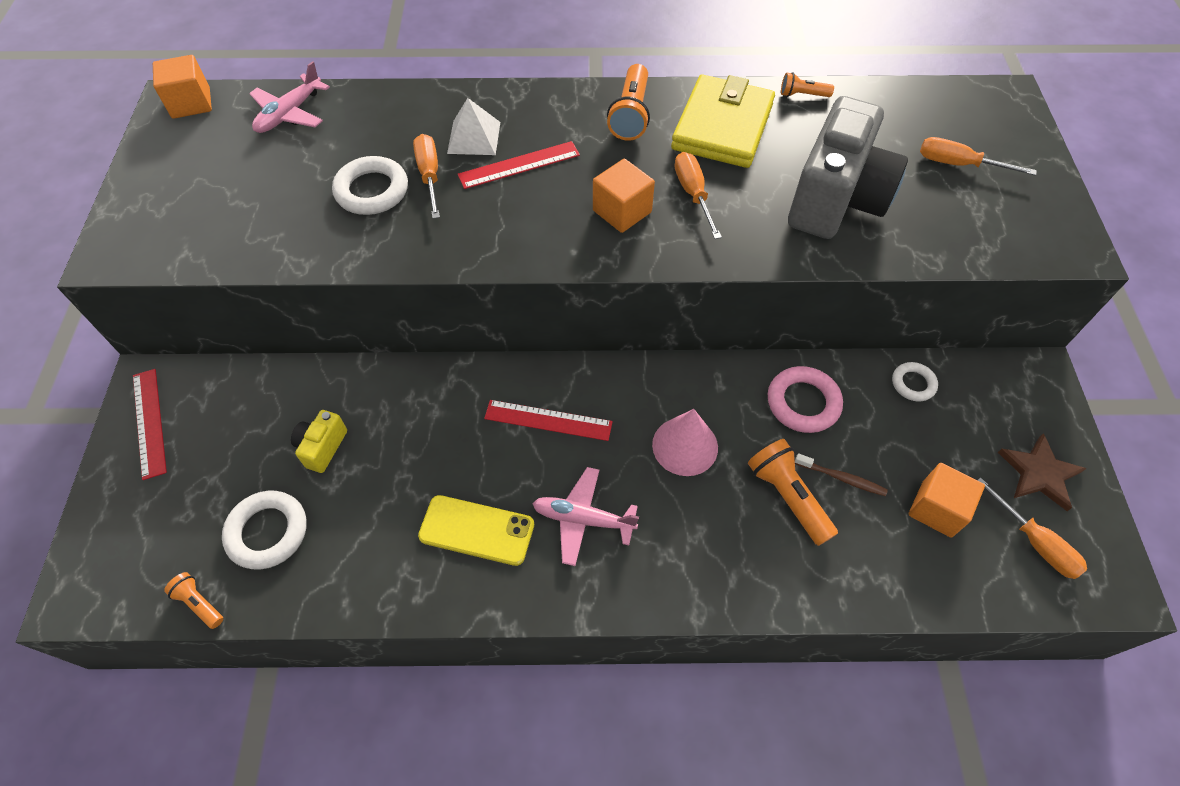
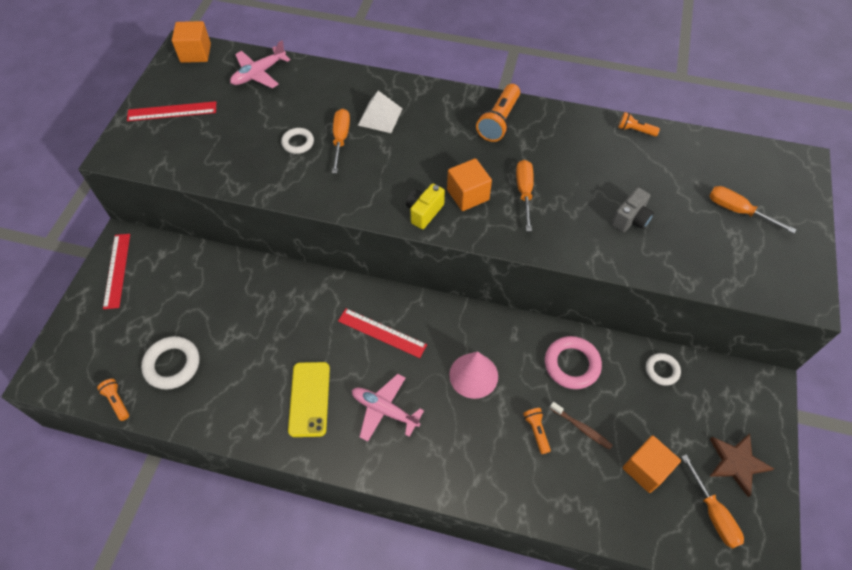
camera: 15 degrees right, 0 degrees up
yellow camera [291,410,347,473] -> yellow camera moved to [406,184,445,229]
white ring [332,156,408,215] -> white ring [281,128,314,154], size x0.61
yellow phone [418,495,534,566] -> yellow phone turned 60 degrees clockwise [288,362,330,437]
red ruler [458,141,580,189] -> red ruler moved to [127,101,216,121]
yellow wallet [671,75,775,168] -> none
orange flashlight [748,439,838,546] -> orange flashlight [523,408,551,454], size x0.56
grey camera [788,96,908,239] -> grey camera [612,187,654,232], size x0.44

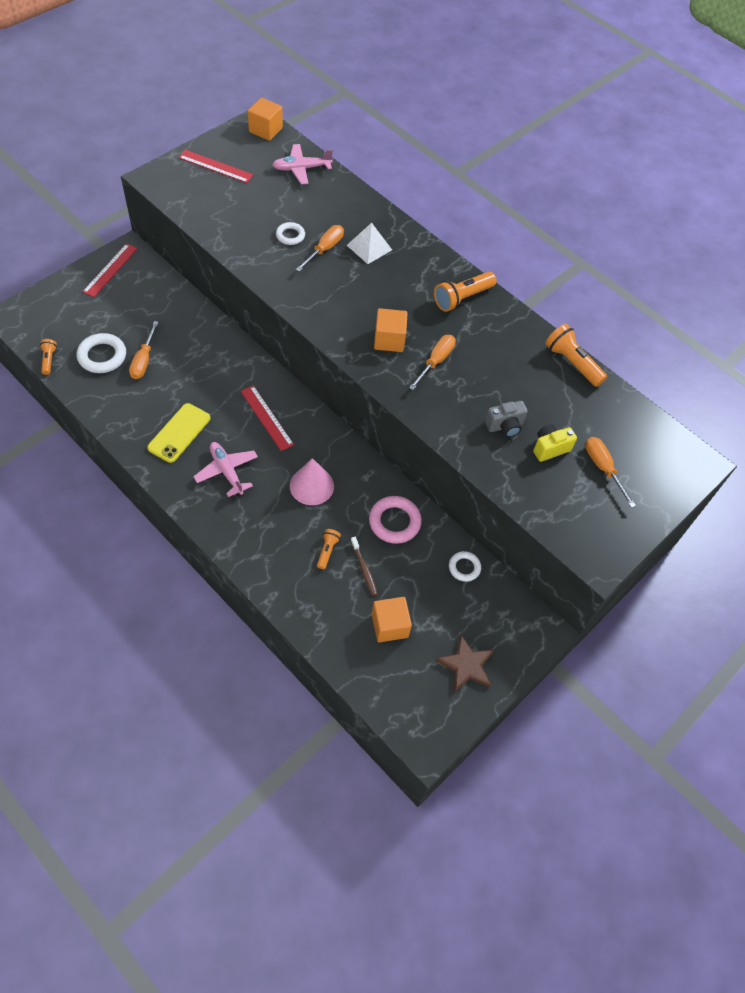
camera: 25 degrees right, 0 degrees up
yellow camera [406,184,445,229] -> yellow camera moved to [533,424,577,462]
orange flashlight [618,112,660,137] -> orange flashlight [545,324,607,387], size x1.79
orange screwdriver [681,454,744,549] -> orange screwdriver moved to [129,321,159,379]

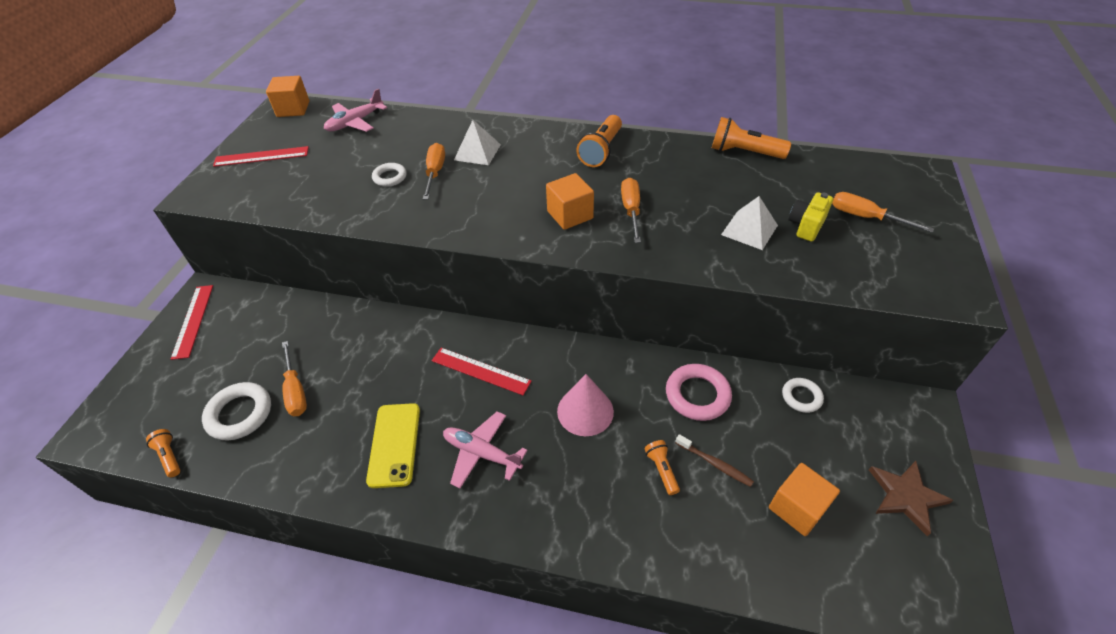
camera: 25 degrees left, 10 degrees down
grey camera [485,401,528,437] -> white pyramid [721,196,778,250]

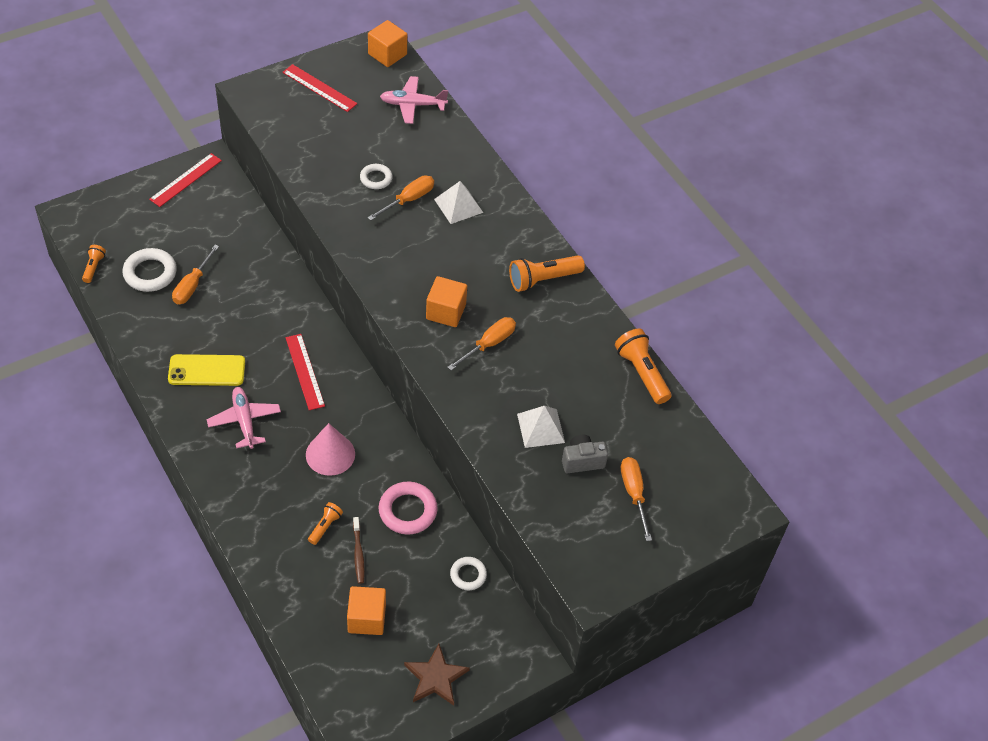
camera: 40 degrees right, 5 degrees up
yellow phone [366,403,420,488] -> yellow phone turned 45 degrees clockwise [168,354,245,386]
yellow camera [789,192,833,242] -> grey camera [562,435,608,473]

